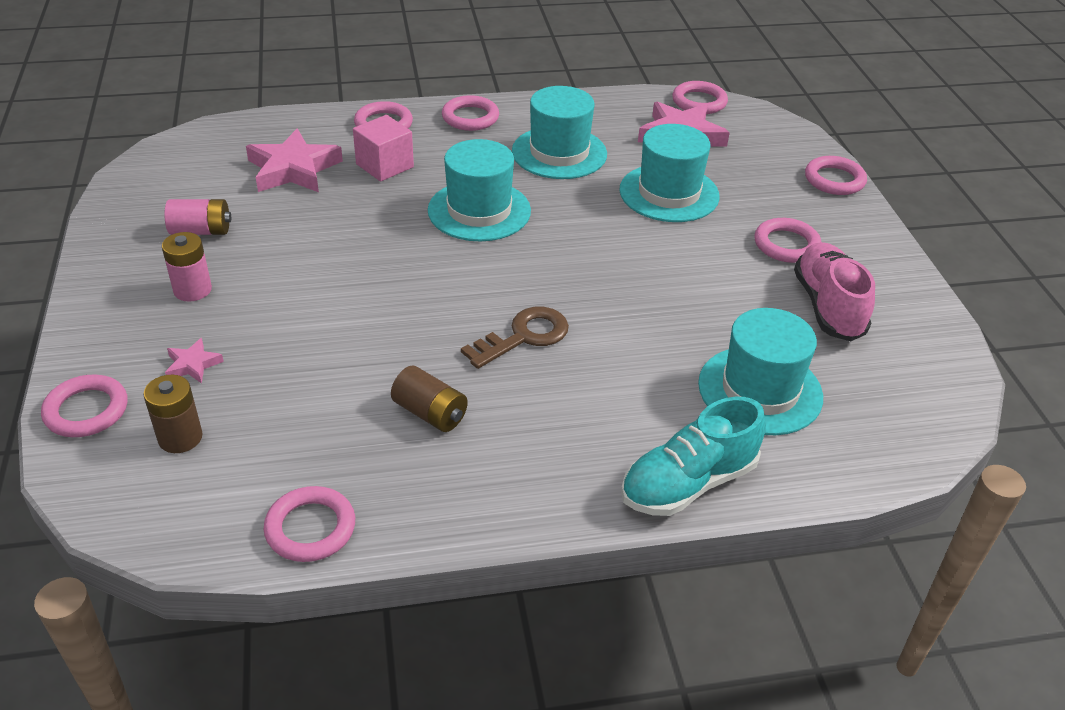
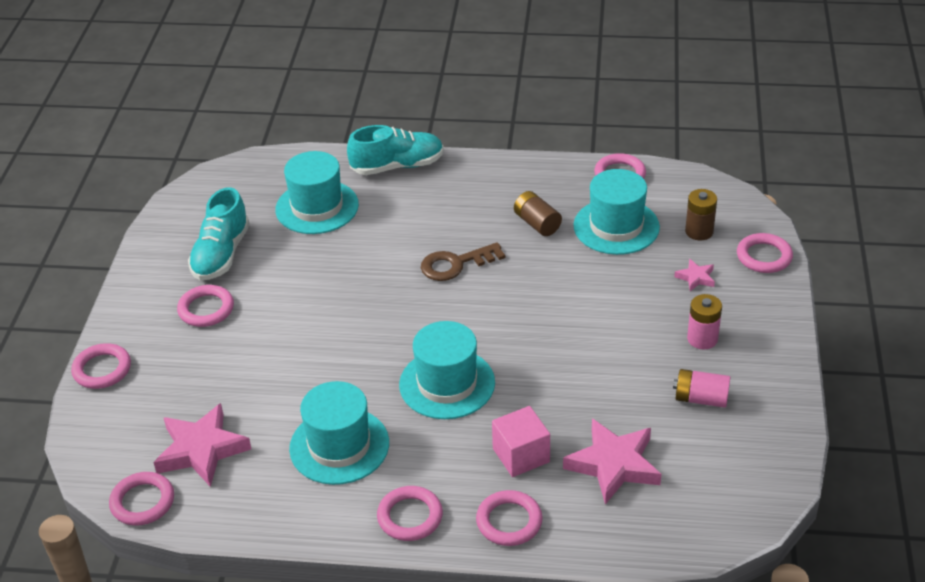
camera: 160 degrees left, 0 degrees up
turquoise hat [619,124,720,222] -> turquoise hat moved to [573,169,660,255]
pink shoe [794,242,875,341] -> turquoise shoe [188,187,250,280]

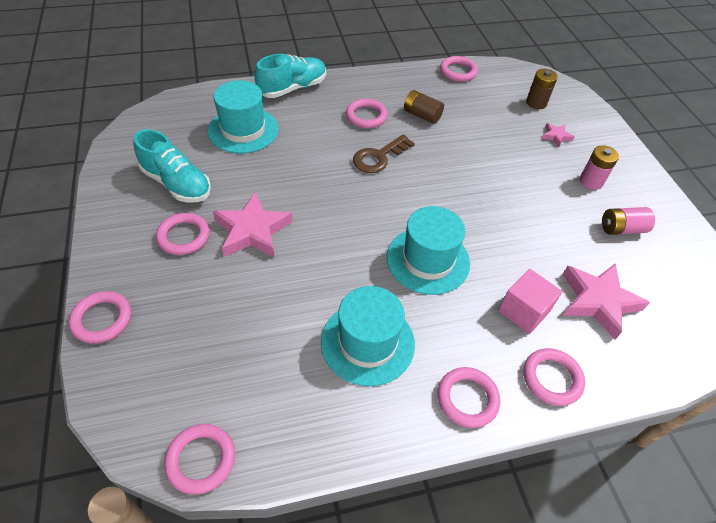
camera: 25 degrees left, 10 degrees up
pink star [153,403,251,487] -> pink star moved to [213,192,293,257]
turquoise shoe [188,187,250,280] -> turquoise shoe turned 45 degrees counterclockwise [133,129,211,203]
turquoise hat [573,169,660,255] -> none
pink ring [737,233,793,273] -> pink ring moved to [346,98,388,128]

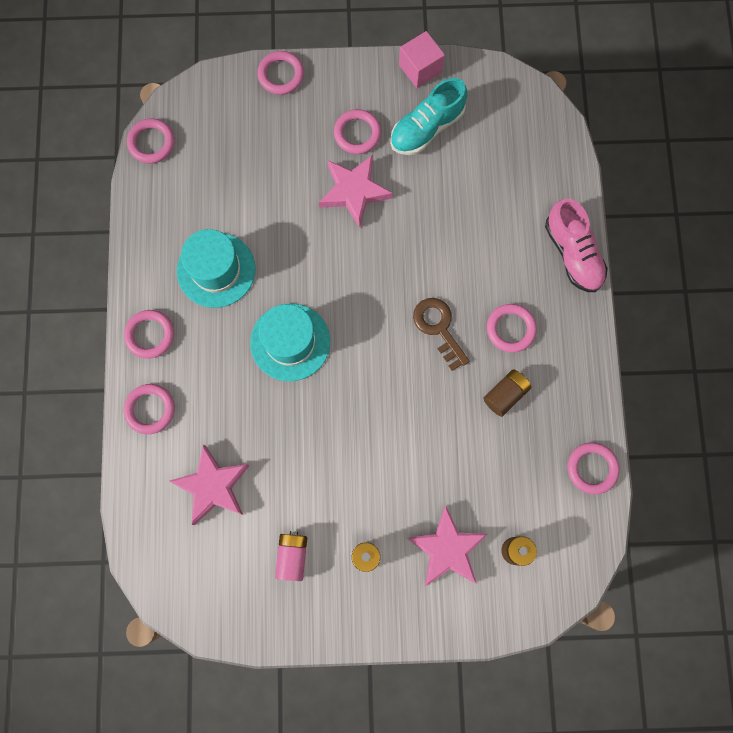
camera: 105 degrees right, 25 degrees up
turquoise hat [208,80,279,153] -> none
turquoise shoe [255,54,326,98] -> pink shoe [545,198,607,292]
pink cube [498,269,562,334] -> pink cube moved to [399,31,445,88]
pink star [542,123,574,147] -> pink star [407,506,488,586], size x2.08

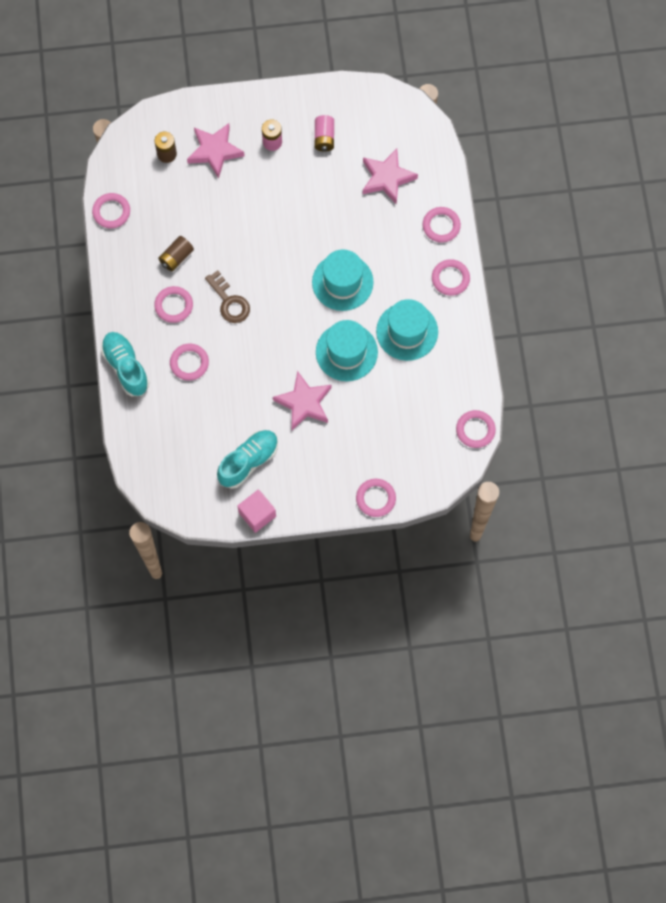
camera: 175 degrees right, 5 degrees down
pink ring [334,109,381,154] -> pink ring moved to [170,344,209,381]
pink shoe [545,198,607,292] -> turquoise shoe [101,332,150,396]
none -> turquoise hat [316,320,378,381]

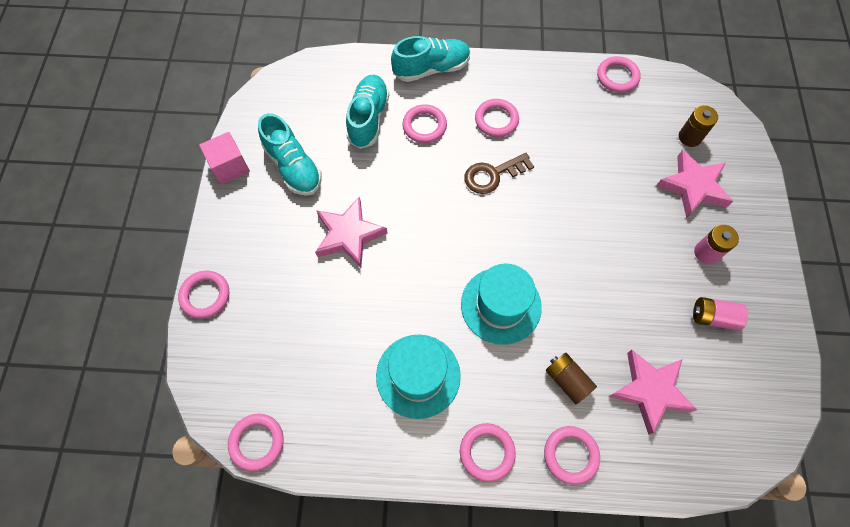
camera: 100 degrees right, 5 degrees down
brown battery [158,236,194,272] -> brown battery moved to [546,353,597,404]
turquoise hat [316,320,378,381] -> none
none -> turquoise shoe [346,75,389,149]

